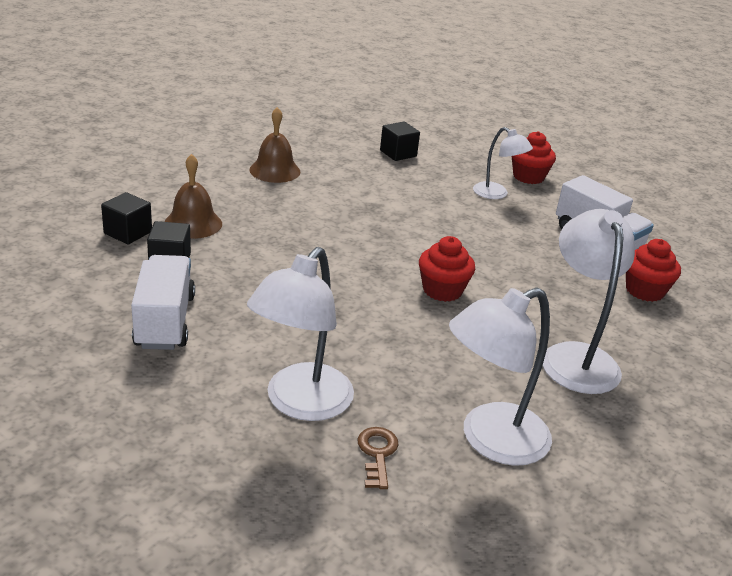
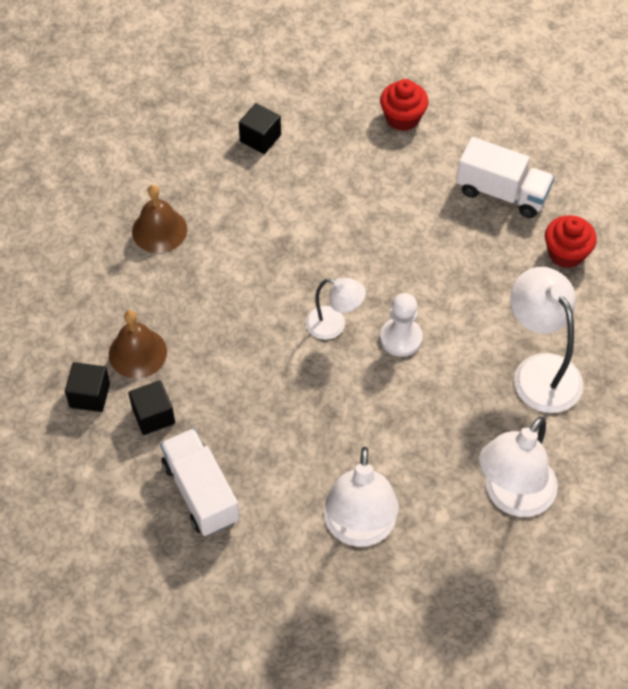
camera: 20 degrees left, 25 degrees up
brown key [357,427,399,489] -> none
red cupcake [419,236,475,302] -> white pawn [380,293,423,357]
white lamp [473,127,533,199] -> white lamp moved to [306,278,366,340]

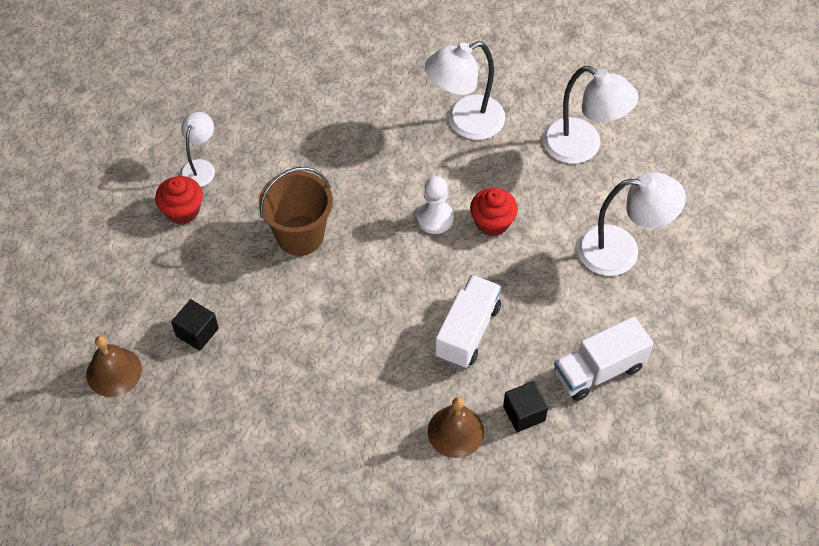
camera: 90 degrees left, 0 degrees up
black cube [65,362,110,412] -> none
brown bell [132,185,187,253] -> brown bell moved to [86,336,142,397]
white lamp [306,278,366,340] -> white lamp moved to [180,112,215,187]
white truck [456,137,554,218] -> white truck moved to [435,275,502,368]
red cupcake [545,215,597,268] -> red cupcake moved to [470,188,518,237]
none -> brown bucket [259,167,333,256]

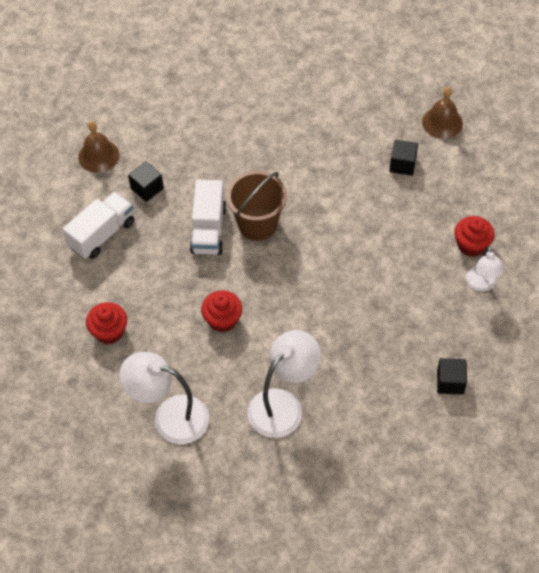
camera: 160 degrees right, 0 degrees up
brown bucket [259,167,333,256] -> brown bucket moved to [226,171,287,241]
white pawn [416,176,454,234] -> none
brown bell [428,397,484,458] -> brown bell moved to [78,121,119,173]
white lamp [577,172,686,276] -> red cupcake [86,302,127,344]
none -> black cube [437,358,467,395]

